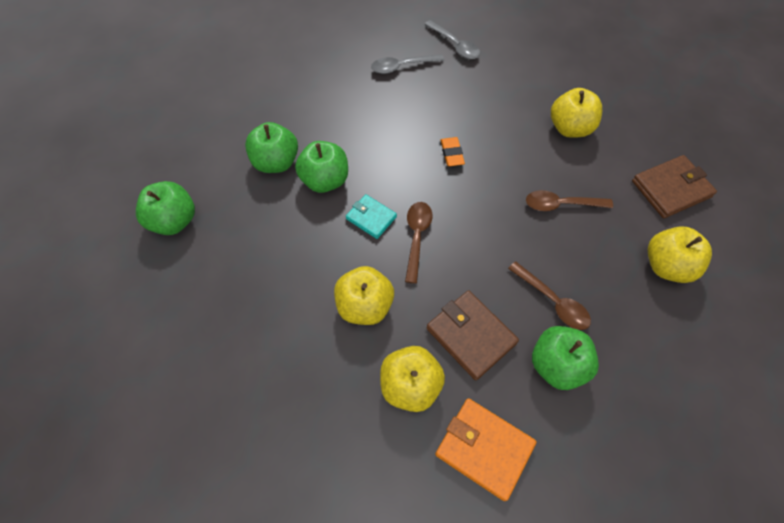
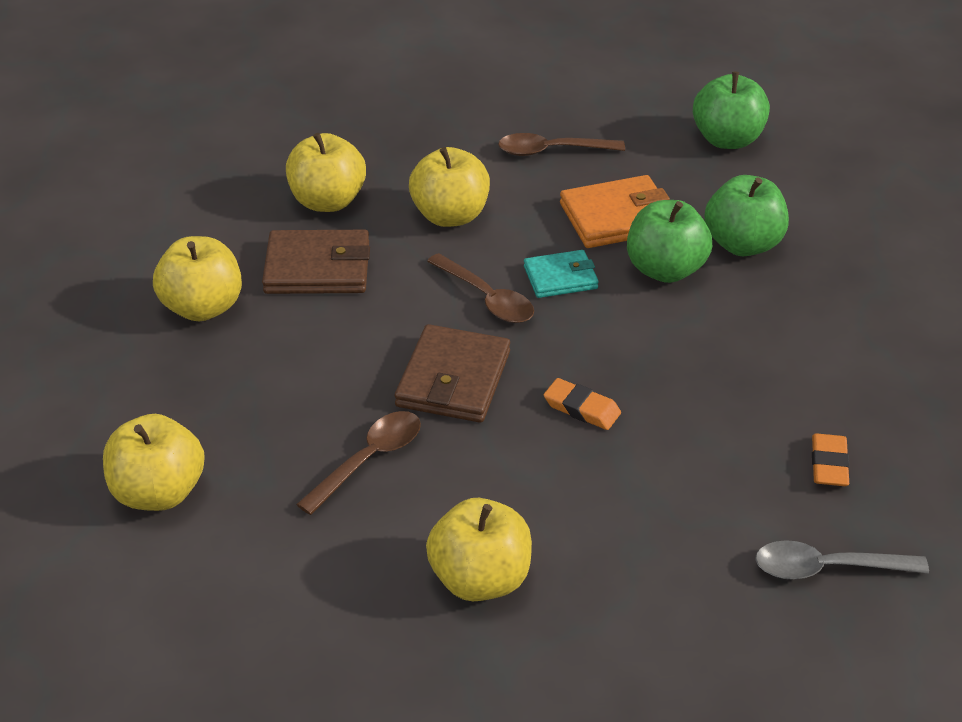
camera: 130 degrees right, 20 degrees down
grey spoon [371,54,444,74] -> orange eraser [812,433,850,486]
orange wallet [435,398,536,501] -> orange wallet moved to [560,175,670,248]
brown spoon [508,261,591,330] -> brown spoon moved to [498,133,625,156]
green apple [532,326,599,390] -> yellow apple [153,236,242,321]
brown wallet [632,155,717,218] -> brown wallet moved to [395,324,510,423]

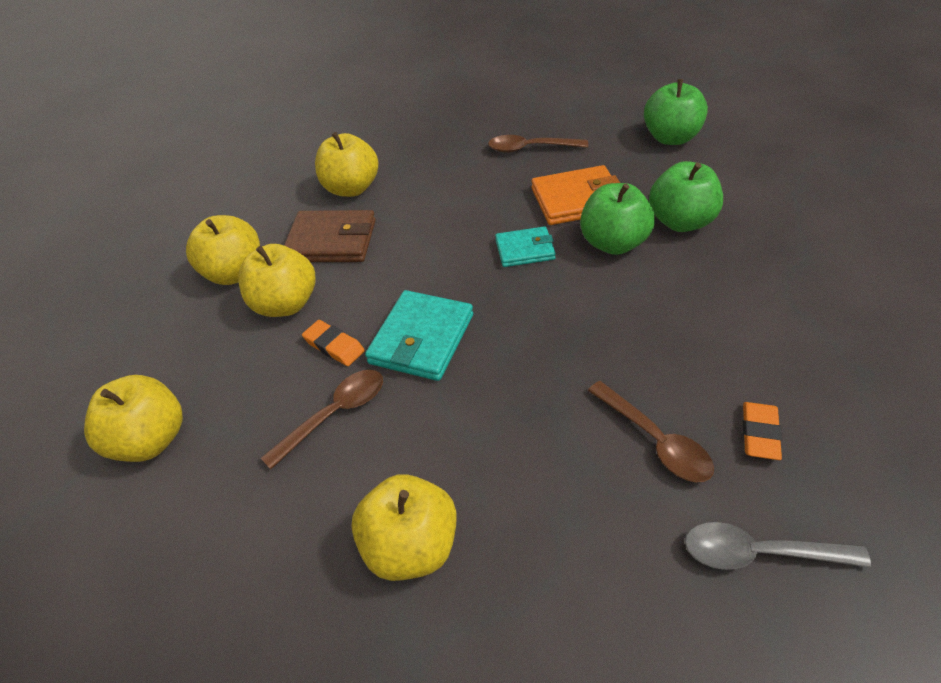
camera: 10 degrees right, 5 degrees up
brown wallet [395,324,510,423] -> turquoise wallet [365,290,473,381]
yellow apple [409,147,490,227] -> yellow apple moved to [238,244,315,317]
brown spoon [427,253,534,323] -> brown spoon moved to [588,381,714,482]
orange eraser [544,378,621,430] -> orange eraser moved to [302,320,365,366]

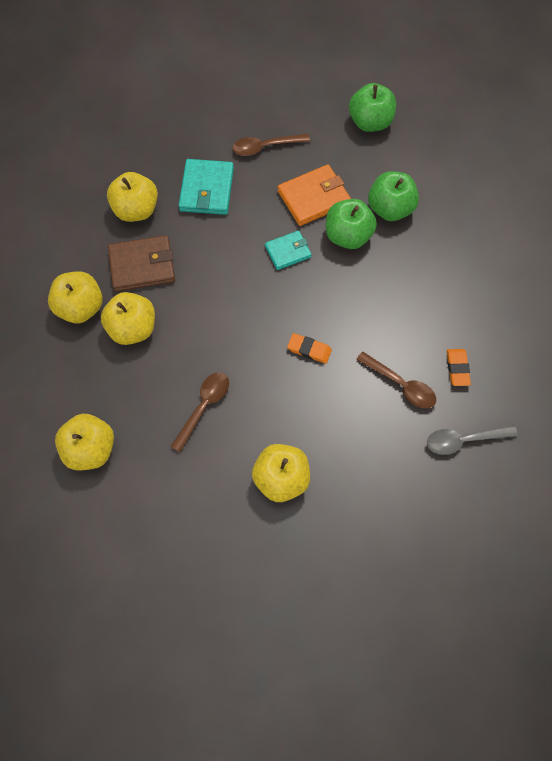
camera: 20 degrees left, 20 degrees up
orange eraser [302,320,365,366] -> orange eraser moved to [287,333,332,364]
turquoise wallet [365,290,473,381] -> turquoise wallet moved to [178,159,234,215]

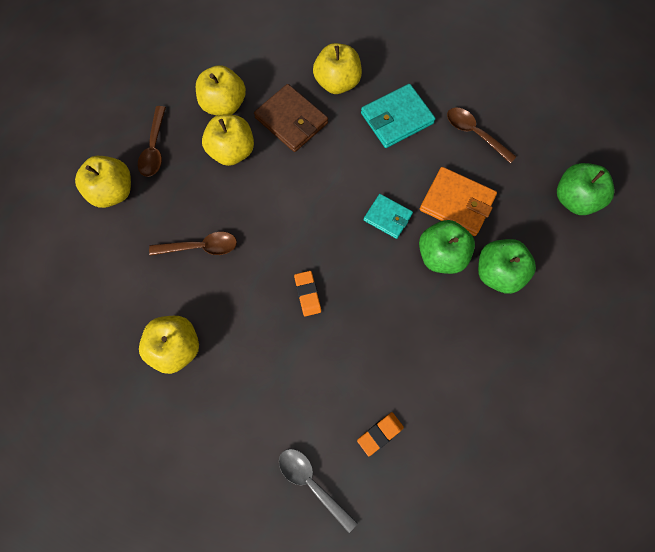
camera: 55 degrees right, 5 degrees up
brown spoon [356,351,436,409] -> brown spoon moved to [138,106,166,177]

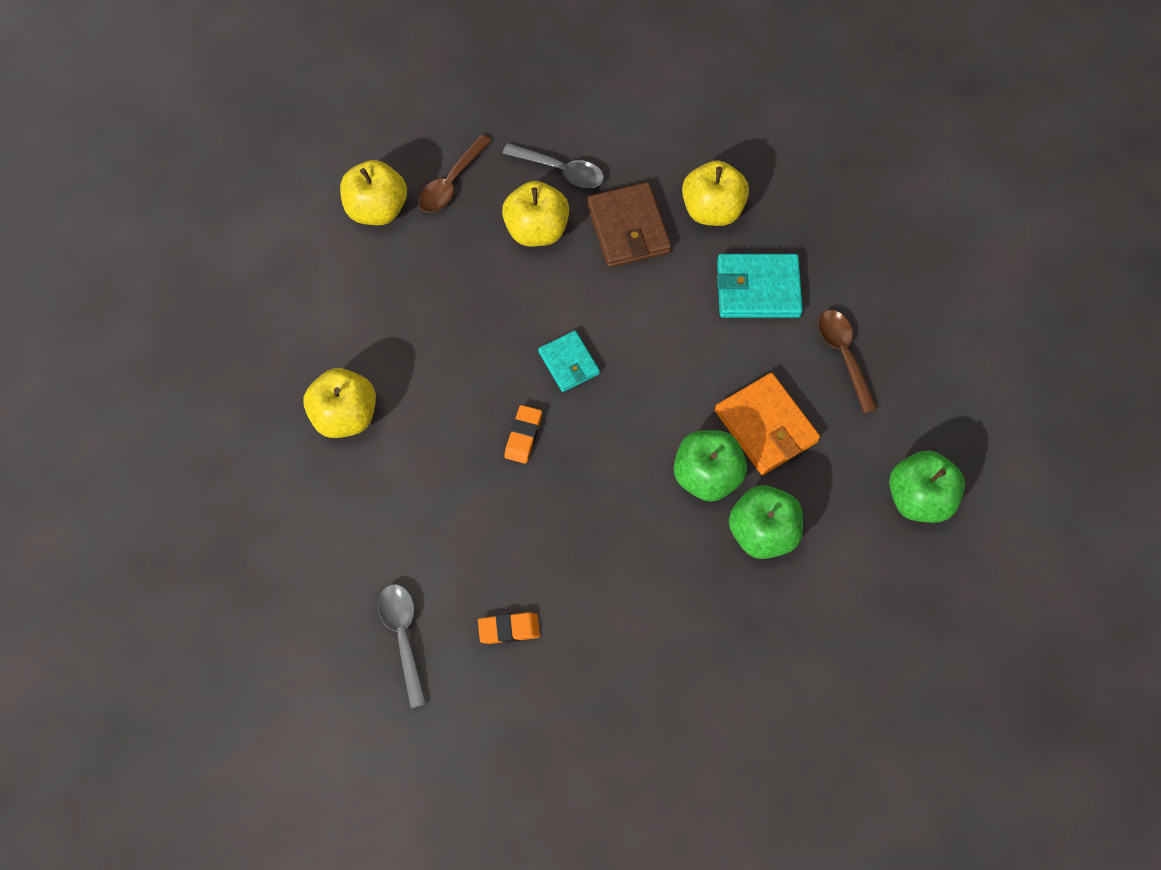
camera: 30 degrees right, 5 degrees down
brown spoon [149,232,237,256] -> none
yellow apple [196,65,246,115] -> grey spoon [503,143,604,188]
turquoise wallet [364,194,413,239] -> turquoise wallet moved to [538,331,600,392]

